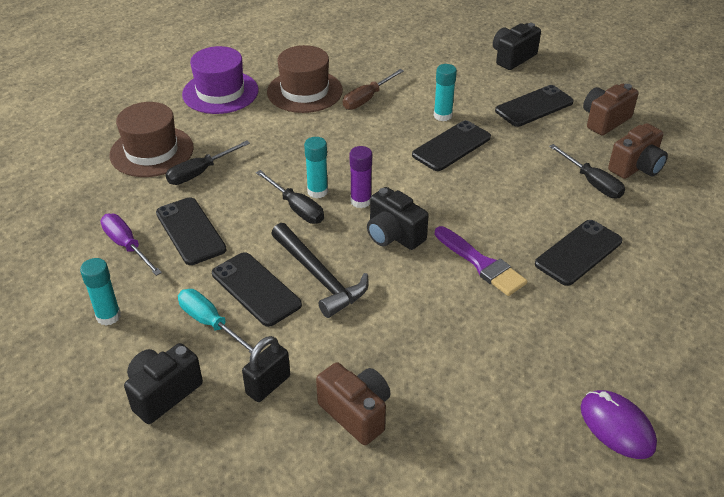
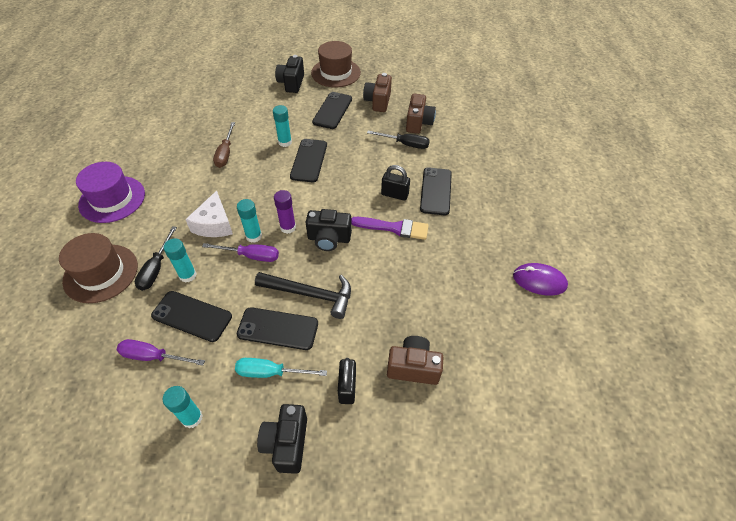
camera: 40 degrees left, 10 degrees up
black screwdriver [256,170,324,224] -> purple screwdriver [202,243,279,262]
brown hat [267,45,343,113] -> brown hat moved to [311,41,361,87]
none -> turquoise glue stick [163,238,197,283]
none -> white cheese [185,191,233,237]
none -> black padlock [381,165,410,201]

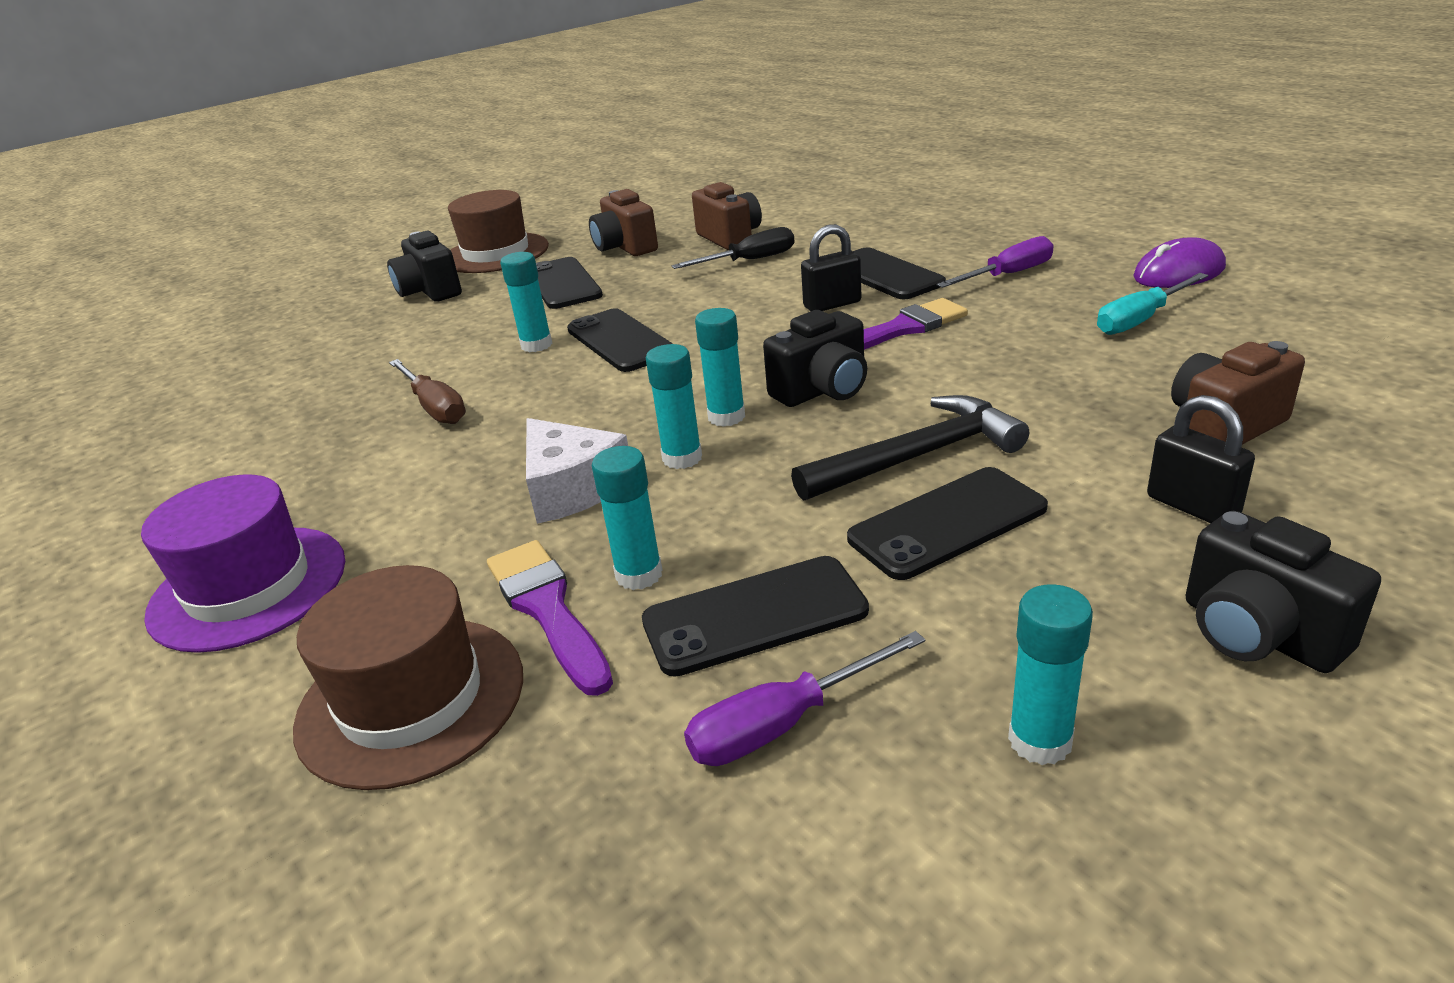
camera: 35 degrees left, 20 degrees down
black screwdriver [135,226,177,291] -> purple brush [487,540,613,696]
purple screwdriver [202,243,279,262] -> purple screwdriver moved to [937,236,1054,288]
turquoise screwdriver [235,358,327,378] -> turquoise screwdriver moved to [1097,273,1208,335]
purple glue stick [274,190,296,234] -> turquoise glue stick [695,308,745,427]

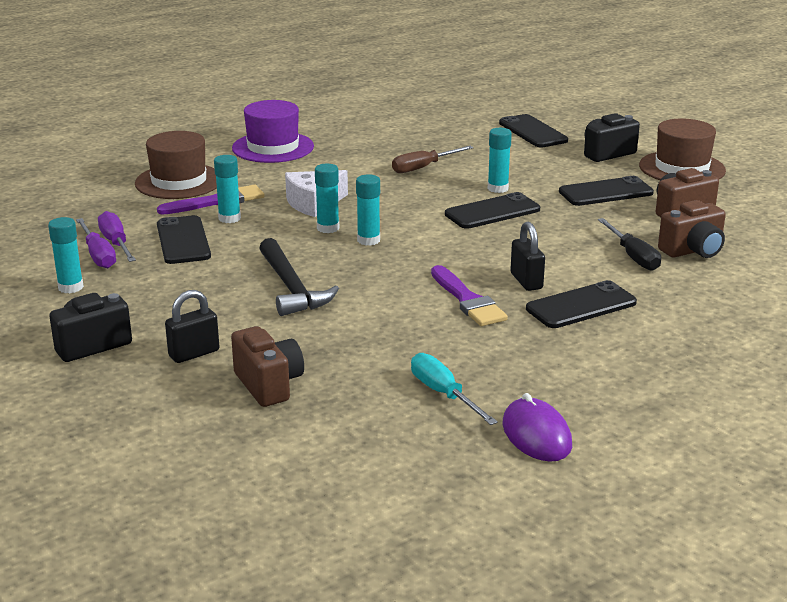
camera: 90 degrees right, 5 degrees down
black camera [763,310,867,407] -> none
black phone [847,467,1048,580] -> black phone moved to [499,114,568,148]
purple screwdriver [937,236,1054,288] -> purple screwdriver moved to [76,218,116,268]

